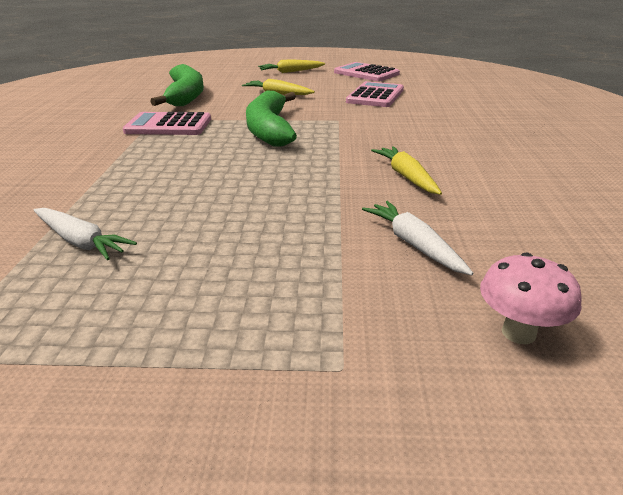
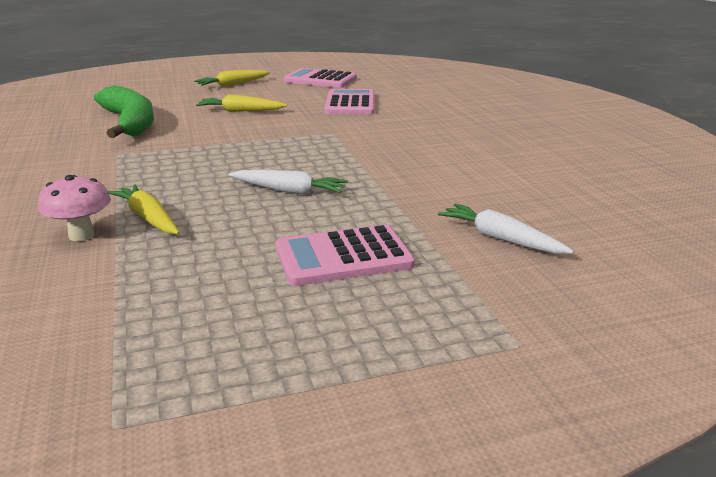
camera: 20 degrees left, 5 degrees down
white carrot [34,208,137,260] -> white carrot moved to [228,170,348,195]
pink calculator [123,112,211,135] -> pink calculator moved to [275,224,415,286]
green banana [246,90,297,147] -> none
yellow carrot [371,146,442,195] -> yellow carrot moved to [108,184,180,234]
pink mushroom [480,252,582,344] -> pink mushroom moved to [38,175,111,241]

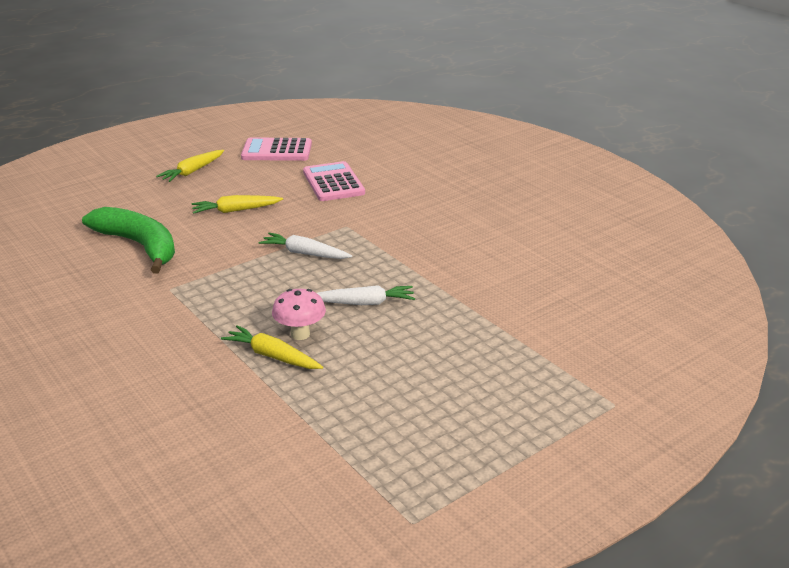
camera: 20 degrees left, 5 degrees up
pink mushroom [38,175,111,241] -> pink mushroom moved to [272,289,326,340]
pink calculator [275,224,415,286] -> none
white carrot [438,203,574,254] -> white carrot moved to [259,233,352,259]

